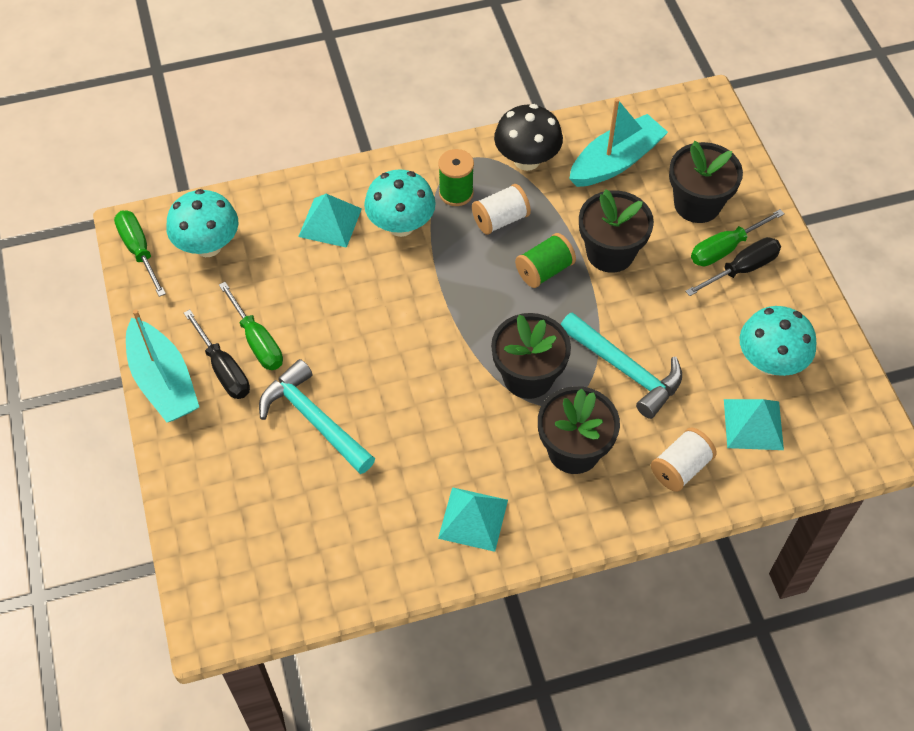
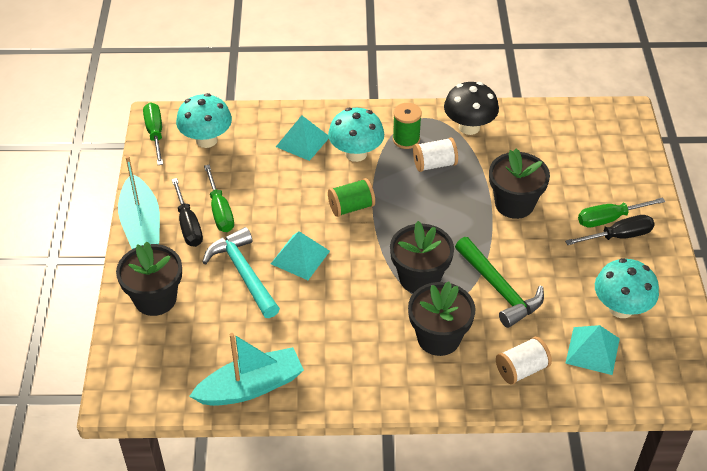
camera: 15 degrees right, 10 degrees down
turquoise pyramid [438,487,508,552] -> turquoise pyramid moved to [271,231,330,280]
green spool [515,233,576,288] -> green spool moved to [328,178,375,217]
turquoise hammer [561,312,682,419] -> green hammer [455,237,544,328]
turquoise boat [569,98,668,187] -> turquoise boat moved to [189,333,304,406]
black flower pot [669,141,743,223] -> black flower pot moved to [116,241,182,316]

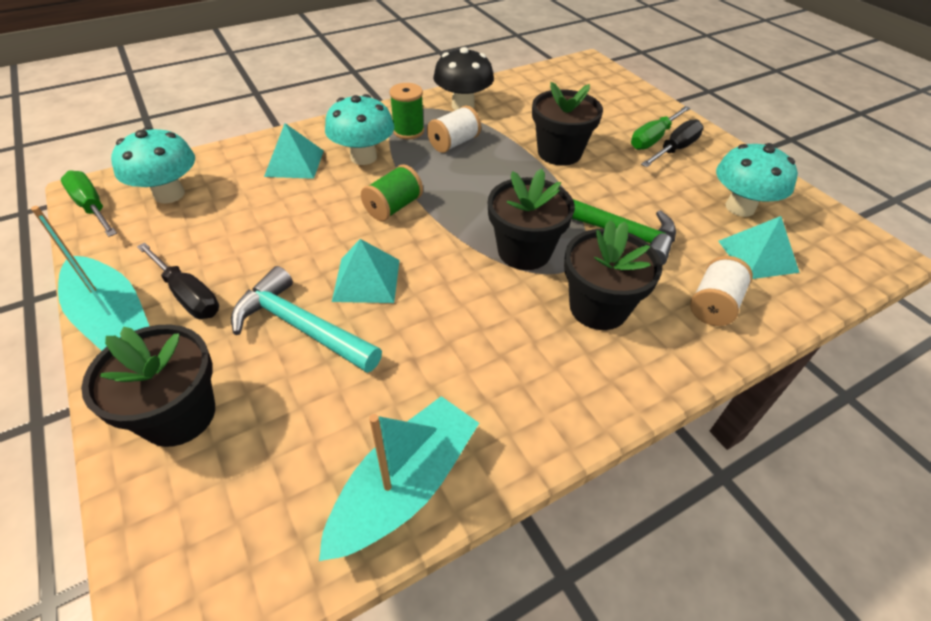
camera: 30 degrees left, 0 degrees up
green screwdriver [204,165,234,232] -> none

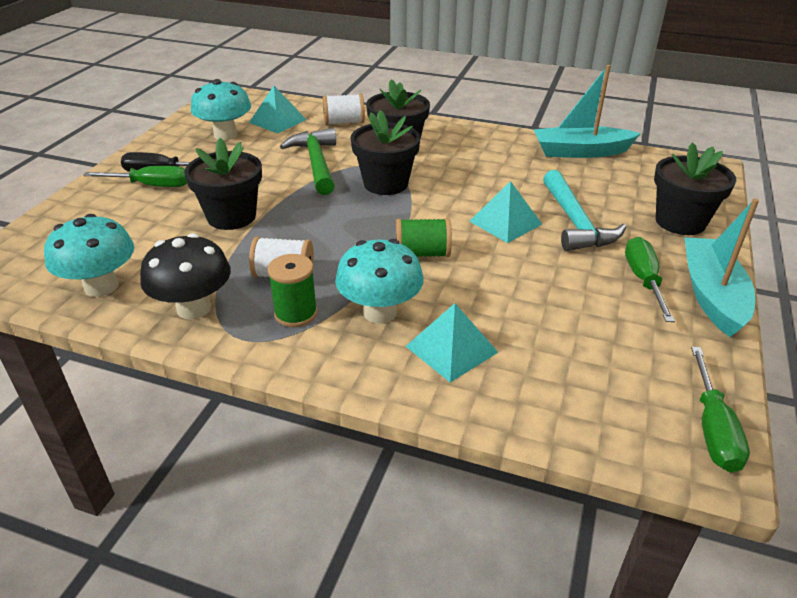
camera: 130 degrees left, 10 degrees down
turquoise mushroom [111,127,195,204] -> turquoise mushroom moved to [44,214,134,297]
black screwdriver [137,242,219,319] -> green screwdriver [625,237,675,322]

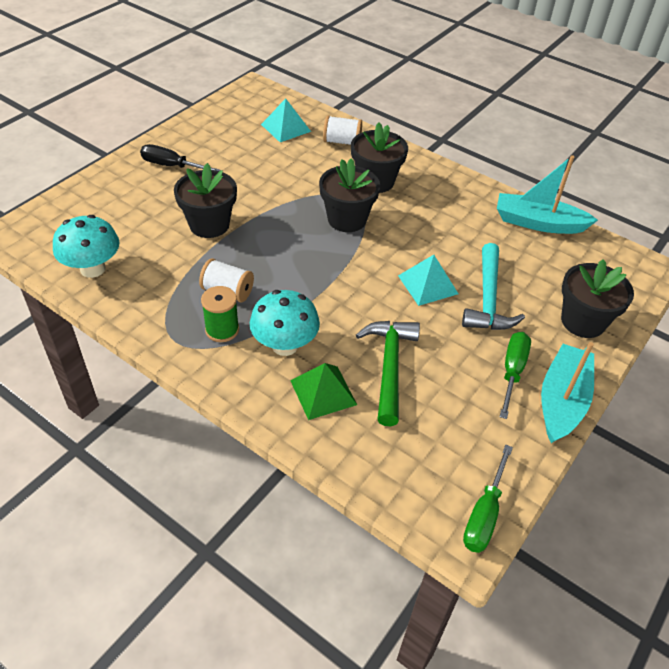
camera: 15 degrees right, 10 degrees up
green screwdriver [83,166,187,187] -> none
black mushroom [140,233,231,319] -> none
turquoise mushroom [191,79,251,140] -> none
green hammer [280,128,336,195] -> green hammer moved to [356,321,420,427]
green spool [396,218,452,257] -> none
turquoise pyramid [405,303,498,383] -> green pyramid [290,363,357,420]

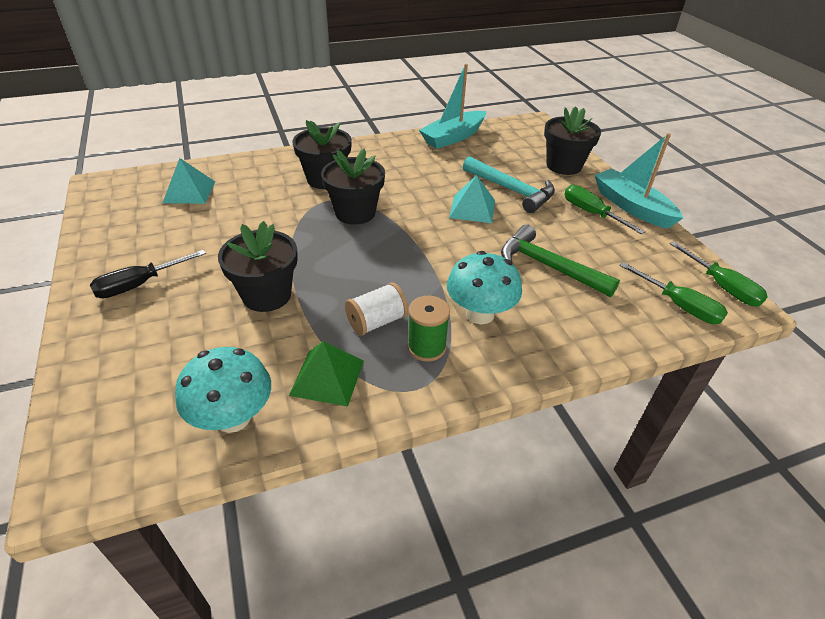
camera: 55 degrees left, 5 degrees down
green pyramid [290,363,357,420] -> green pyramid moved to [289,341,364,407]
white spool [323,115,362,145] -> none
none -> green screwdriver [619,262,728,324]

